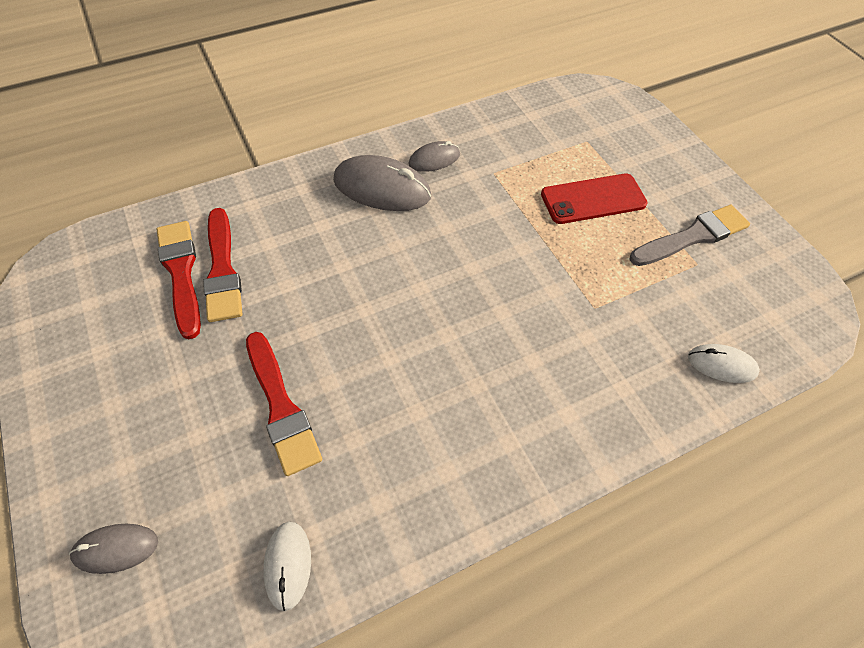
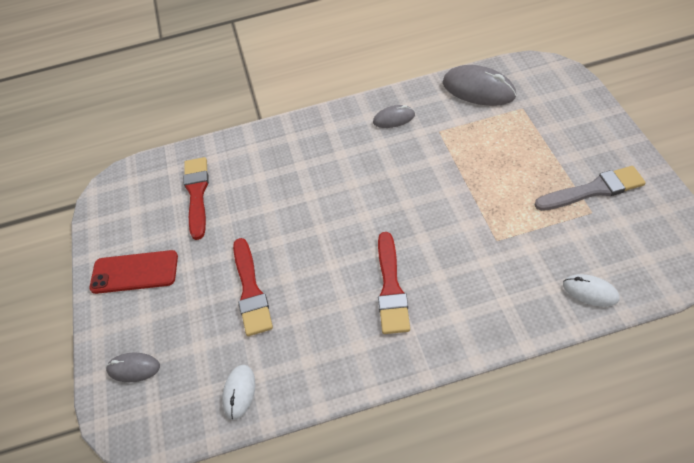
camera: 20 degrees right, 5 degrees down
red brush [203,208,242,322] -> red brush moved to [378,232,410,334]
grey mouse [333,155,431,211] -> grey mouse moved to [443,65,516,106]
red phone [541,174,648,224] -> red phone moved to [89,250,178,294]

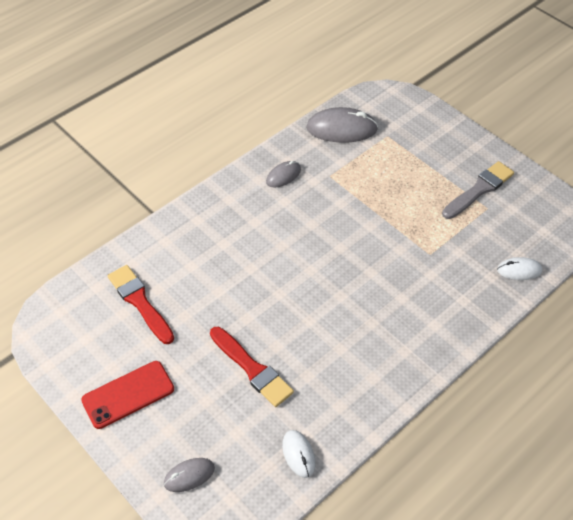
camera: 35 degrees left, 0 degrees up
red brush [378,232,410,334] -> none

